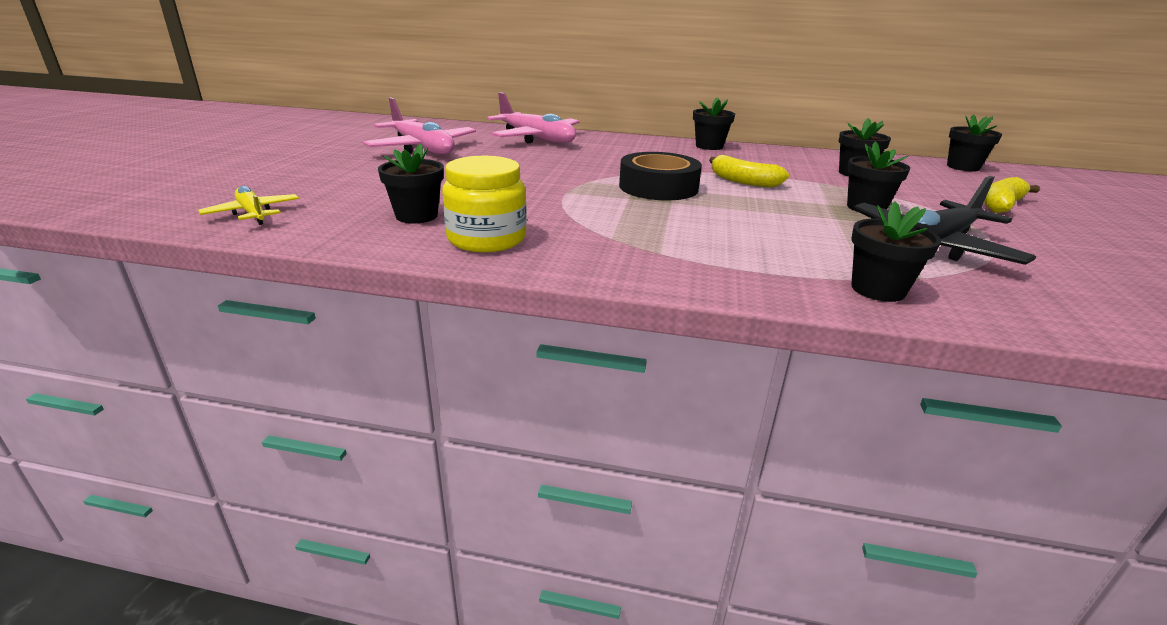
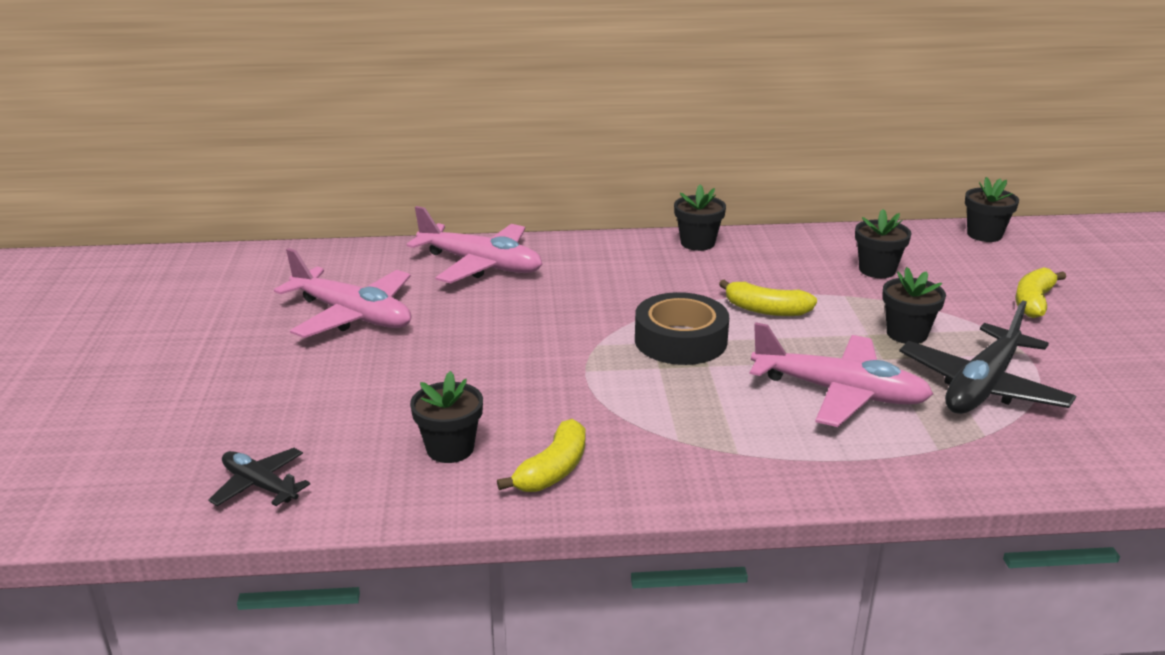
camera: 15 degrees left, 0 degrees up
yellow plane [198,186,299,225] -> black plane [208,448,310,506]
yellow jar [442,156,527,252] -> yellow banana [497,419,585,492]
black flower pot [851,202,941,302] -> none
none -> pink plane [750,322,933,427]

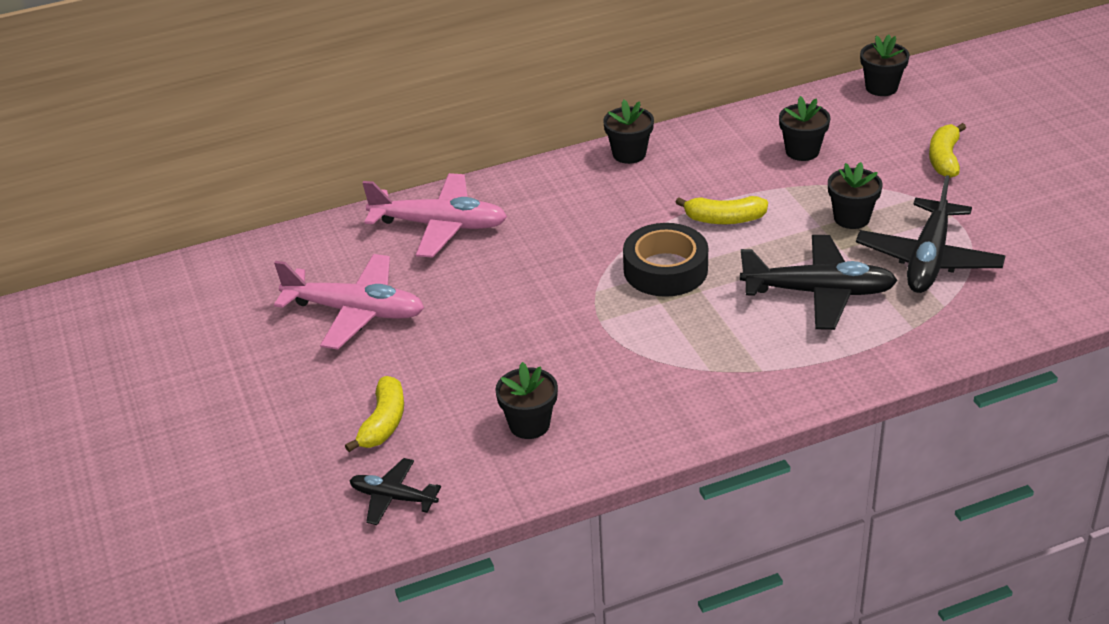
camera: 15 degrees left, 10 degrees up
yellow banana [497,419,585,492] -> yellow banana moved to [345,376,404,452]
pink plane [750,322,933,427] -> black plane [740,235,898,330]

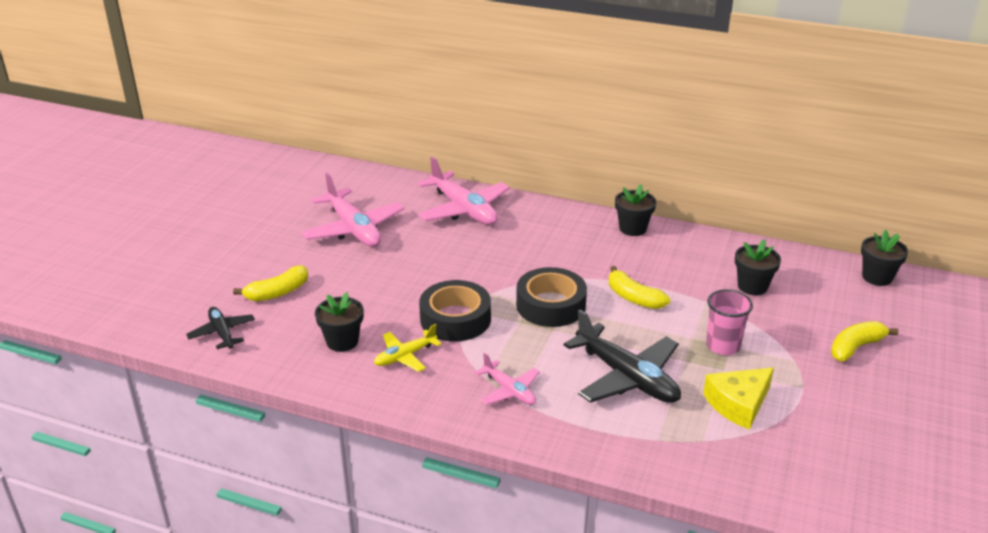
camera: 40 degrees right, 5 degrees down
black flower pot [828,162,883,229] -> pink cup [706,289,753,355]
black plane [856,175,1005,293] -> yellow cheese [703,368,774,430]
none -> yellow plane [374,324,442,372]
none -> black tape [419,280,491,341]
none -> pink plane [475,353,540,405]

